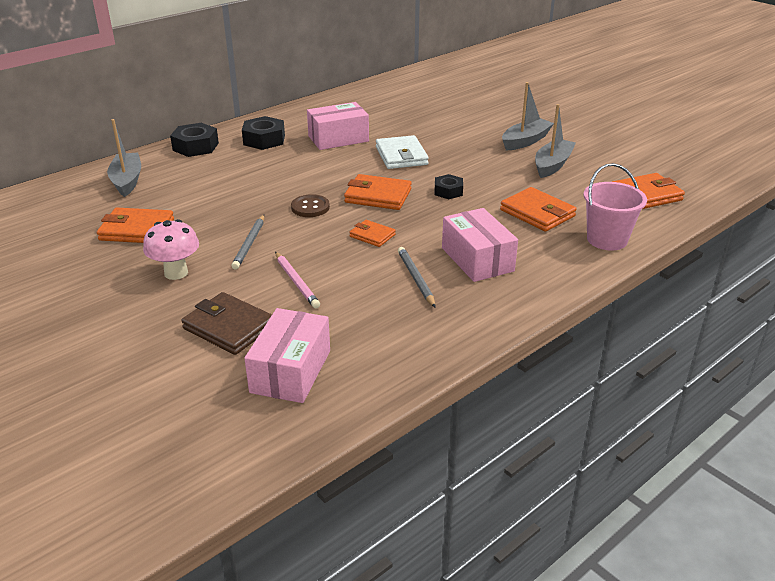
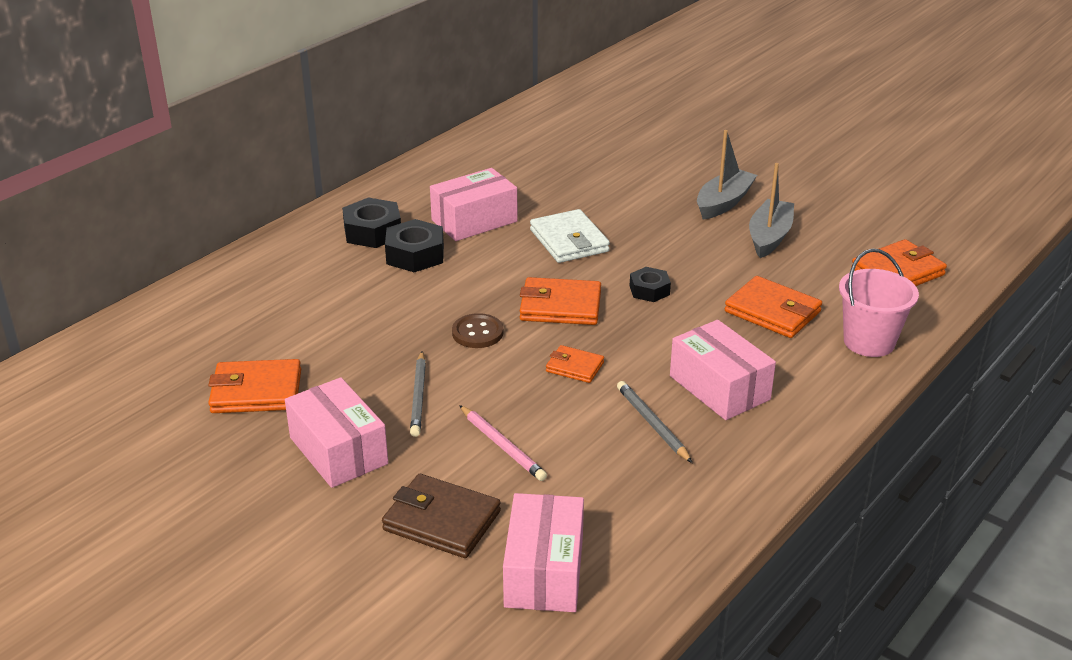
camera: 10 degrees left, 0 degrees up
grey boat [107,119,141,197] -> none
pink mushroom [143,219,199,280] -> pink box [285,377,388,488]
black nut [170,123,219,157] -> black nut moved to [385,219,444,272]

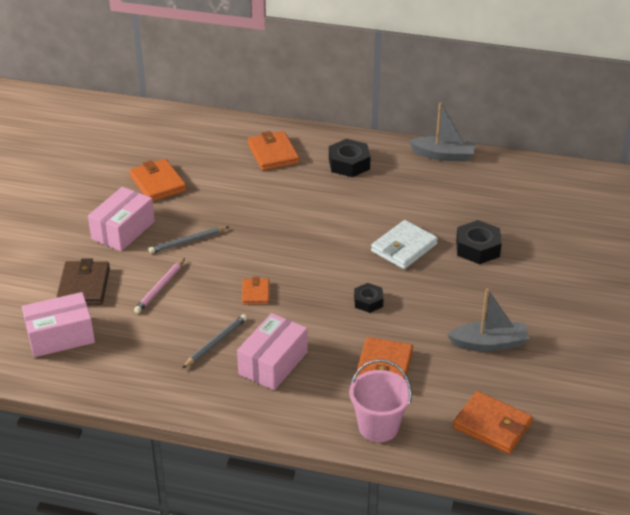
camera: 65 degrees right, 5 degrees up
black nut [385,219,444,272] -> black nut moved to [456,220,502,264]
pink box [430,168,518,241] -> none
brown button [452,313,503,348] -> none
orange wallet [520,277,601,325] -> orange wallet moved to [248,131,299,171]
grey boat [697,130,757,220] -> grey boat moved to [409,102,476,162]

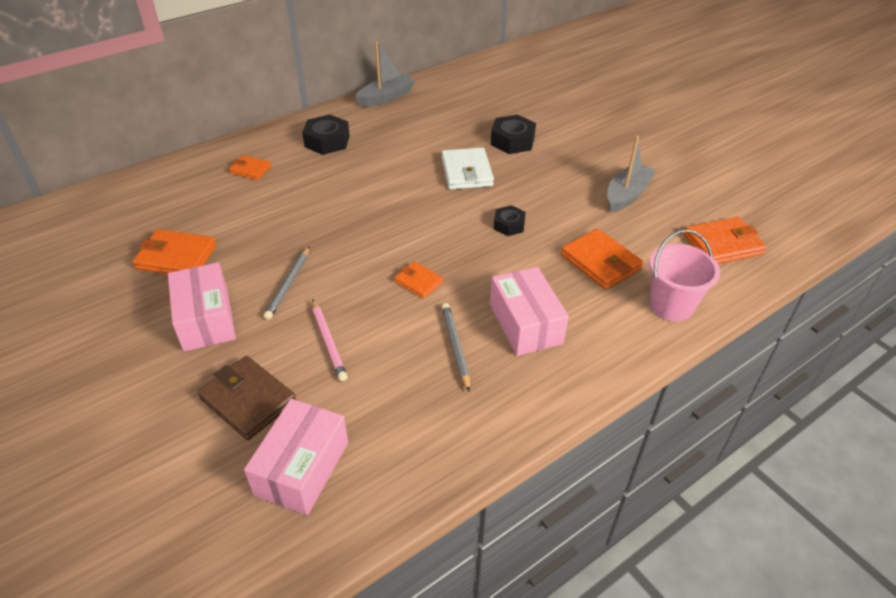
camera: 50 degrees left, 5 degrees up
orange wallet [248,131,299,171] -> orange wallet [229,155,271,180], size x0.59

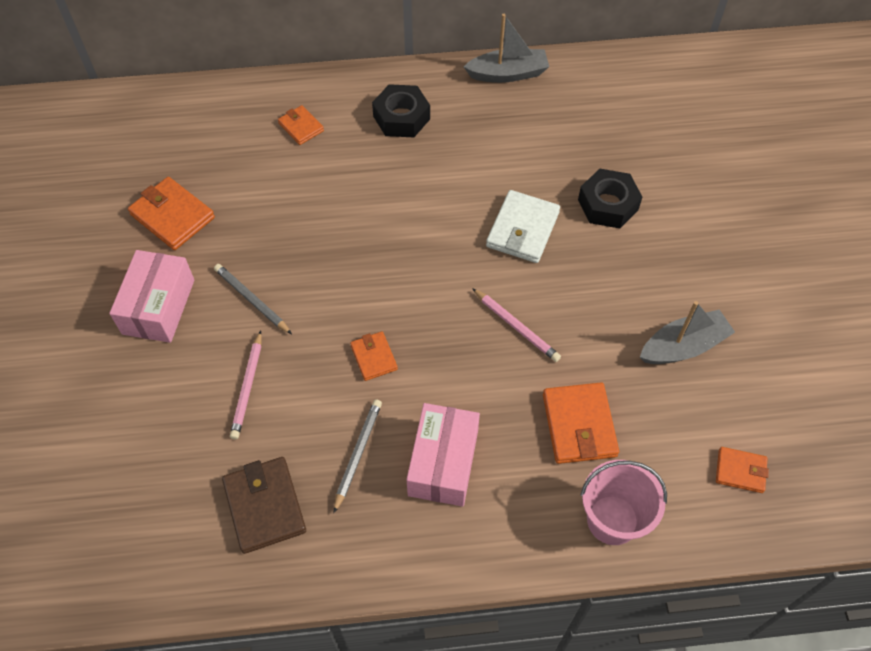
camera: 30 degrees right, 15 degrees up
brown wallet [197,356,297,440] -> brown wallet moved to [222,457,306,554]
pink box [244,399,348,515] -> none
grey pencil [264,246,310,320] -> grey pencil turned 90 degrees clockwise [214,264,292,334]
black nut [494,205,526,236] -> pink pencil [472,288,561,362]
orange wallet [684,217,767,264] -> orange wallet [716,447,769,493], size x0.59

